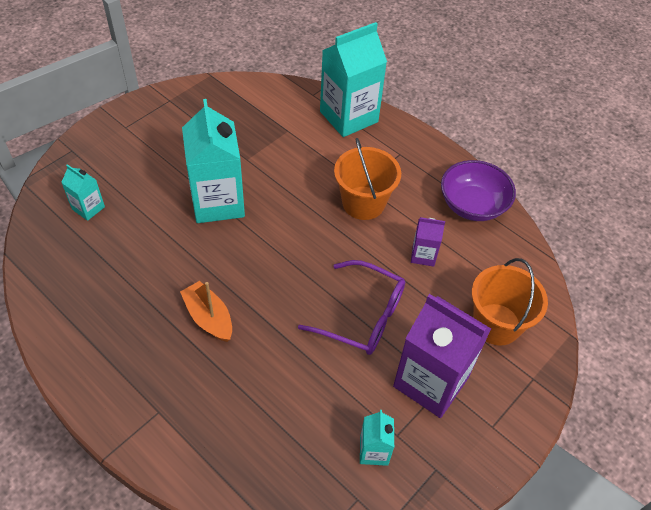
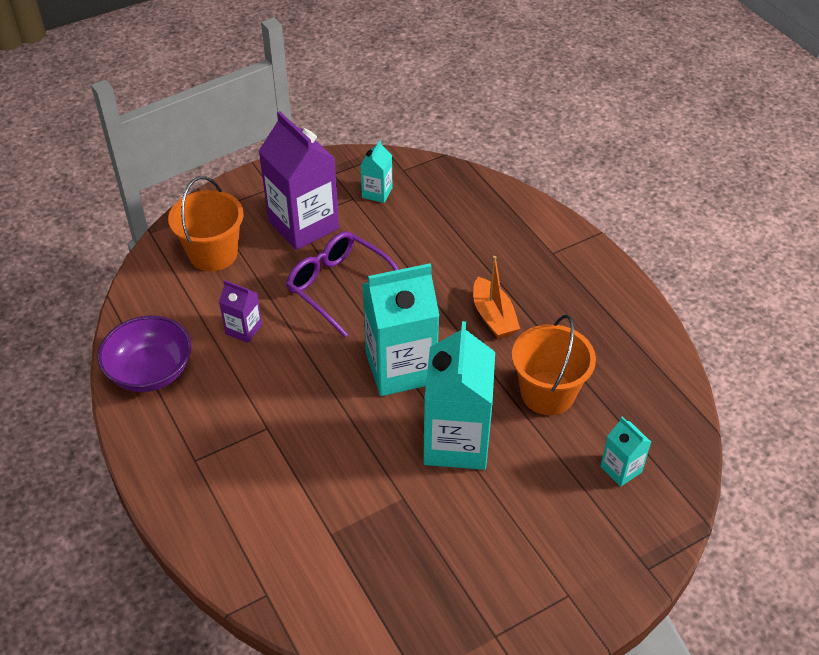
camera: 160 degrees left, 5 degrees down
turquoise carton [320,22,387,137] -> turquoise carton moved to [362,263,439,396]
orange bucket [334,138,401,220] -> orange bucket moved to [512,315,596,415]

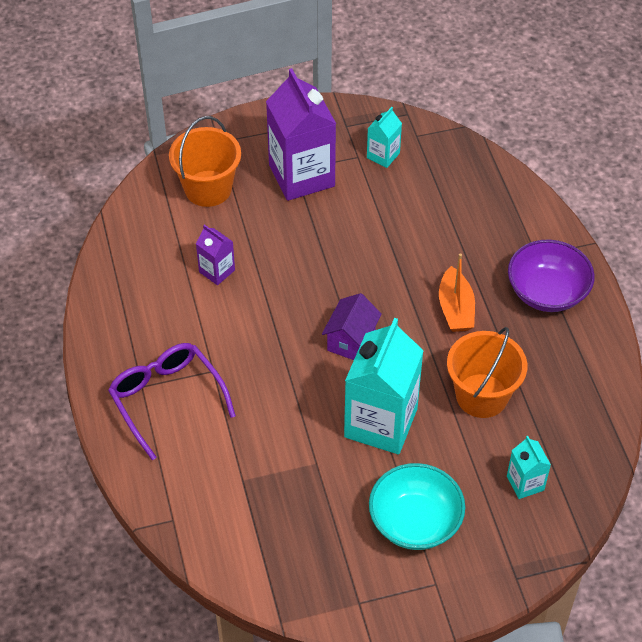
camera: 15 degrees right, 5 degrees up
purple bowl [97,316,191,392] -> purple bowl moved to [508,240,595,312]
purple glasses [286,231,399,337] -> purple glasses moved to [108,343,236,460]
turquoise carton [362,263,439,396] -> purple house [322,293,382,360]
none -> turquoise bowl [369,463,465,550]

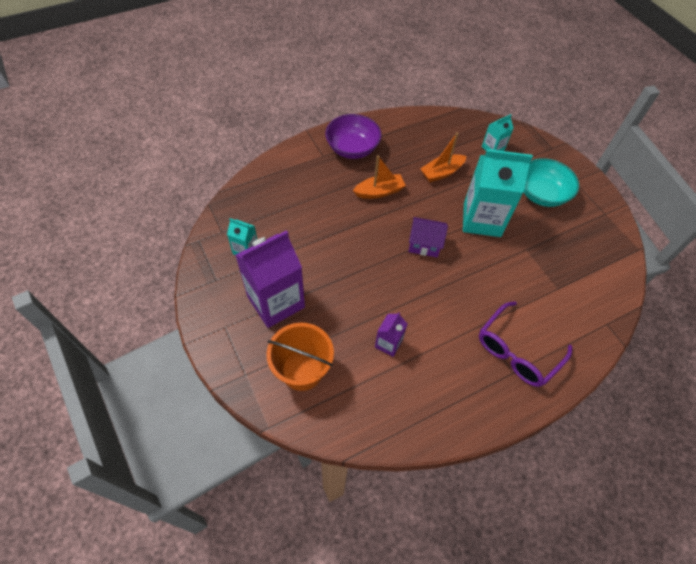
camera: 105 degrees left, 5 degrees up
orange bucket [447,327,527,418] -> orange boat [420,133,467,182]

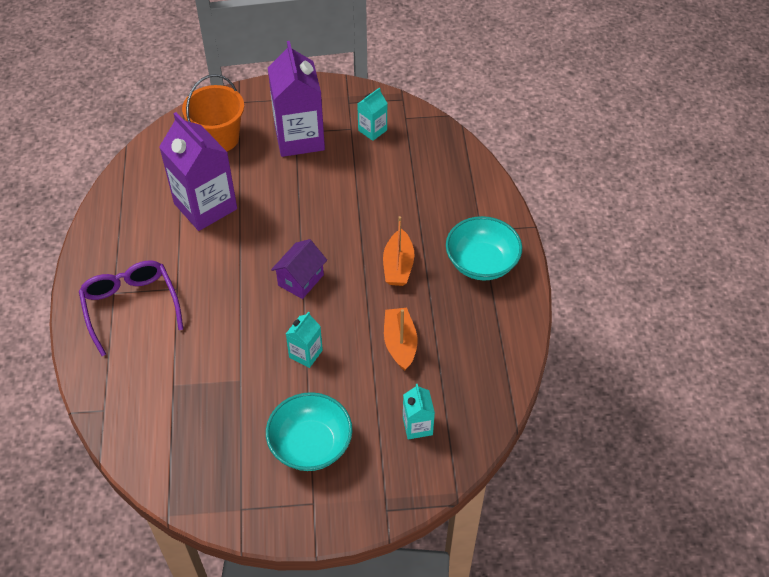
camera: 115 degrees right, 5 degrees down
purple bowl [325,114,382,159] -> turquoise bowl [446,216,522,280]
purple carton [375,312,407,357] -> purple carton [159,112,237,231], size x2.09
turquoise carton [463,149,533,237] -> turquoise carton [286,311,323,368], size x0.48

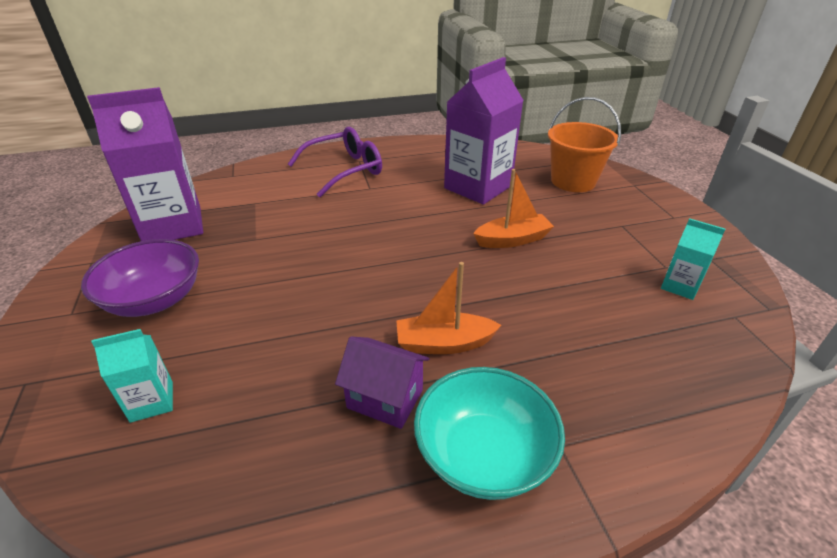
camera: 80 degrees right, 15 degrees down
turquoise bowl [266,392,352,471] -> purple bowl [81,239,199,317]
purple carton [268,41,325,157] -> purple carton moved to [87,87,203,241]
purple house [271,239,327,299] -> purple house moved to [335,336,429,429]
turquoise carton [286,311,323,368] -> none
orange boat [384,308,418,371] -> orange boat moved to [473,169,554,248]

